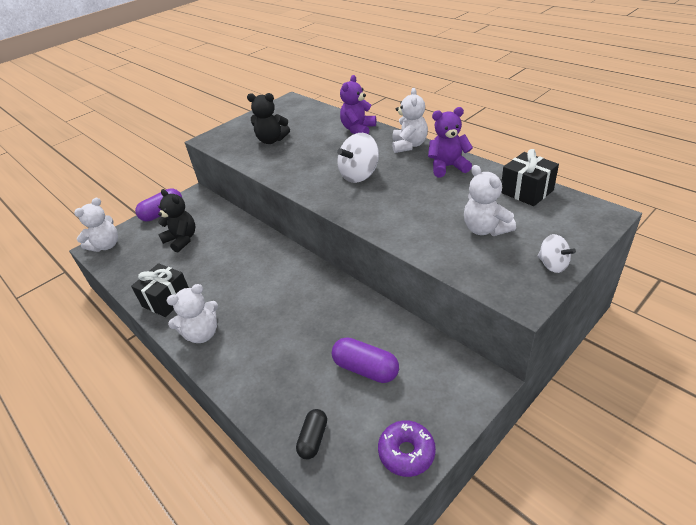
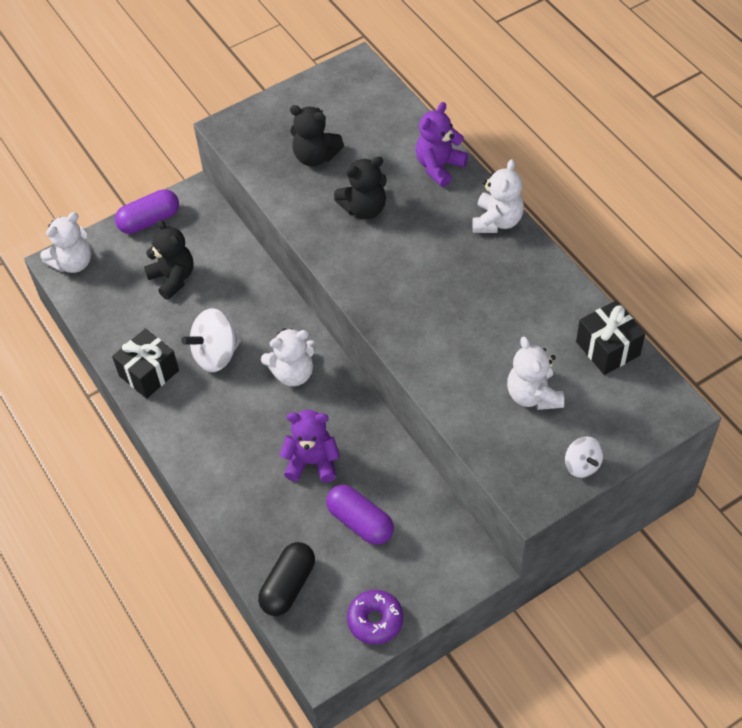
camera: 10 degrees right, 15 degrees up
white teddy bear [166,284,218,343] -> white teddy bear moved to [261,328,317,386]
black capsule [296,409,327,459] -> black capsule [258,542,315,616], size x1.53
white spinning top [337,133,379,183] -> white spinning top moved to [181,308,241,372]
purple teddy bear [428,107,473,177] -> purple teddy bear moved to [279,410,340,483]
none -> black teddy bear [334,157,387,219]

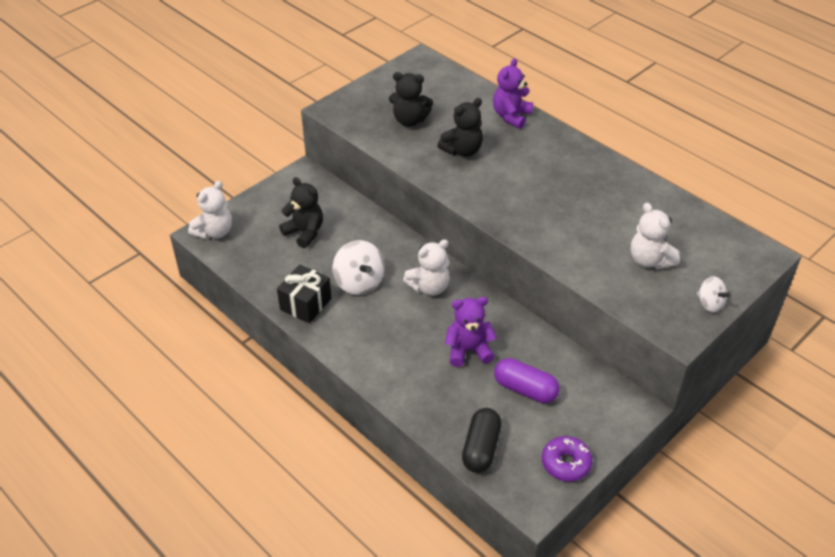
camera: 15 degrees left, 10 degrees down
purple capsule [115,189,179,234] -> none
white spinning top [181,308,241,372] -> white spinning top turned 75 degrees counterclockwise [333,240,385,295]
white teddy bear [473,159,524,233] -> none
black gift [576,301,645,375] -> none

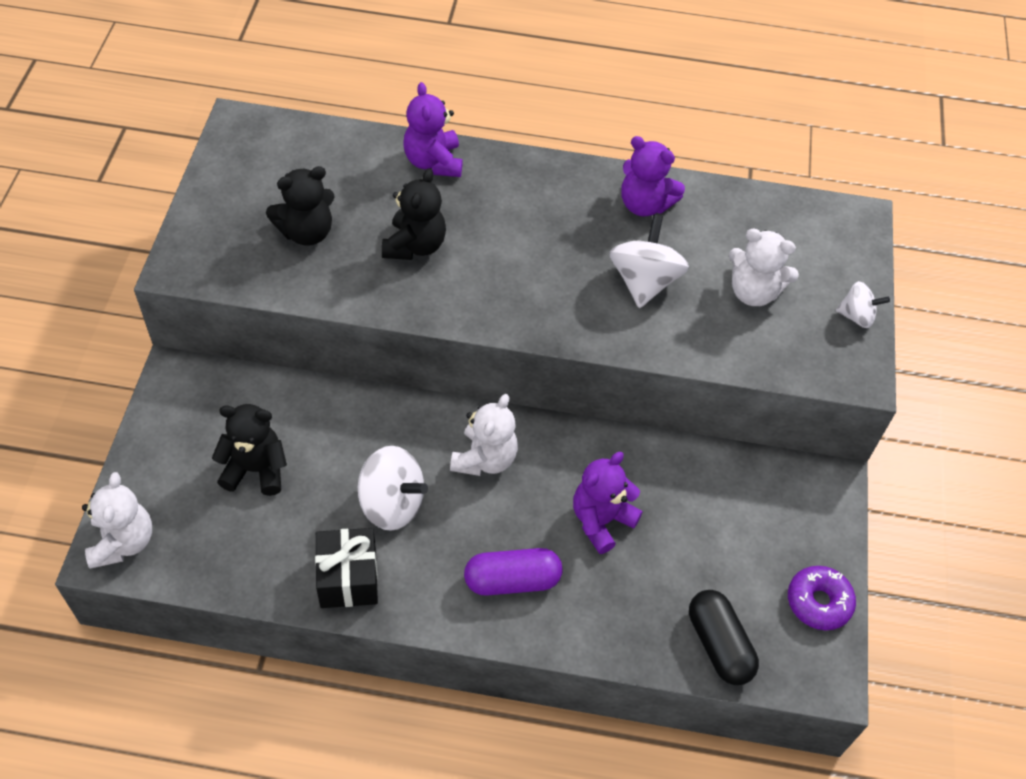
camera: 40 degrees left, 10 degrees up
purple capsule [494,358,560,403] -> purple capsule moved to [464,548,562,596]
none -> white spinning top [609,215,689,308]
none -> purple teddy bear [621,136,685,217]

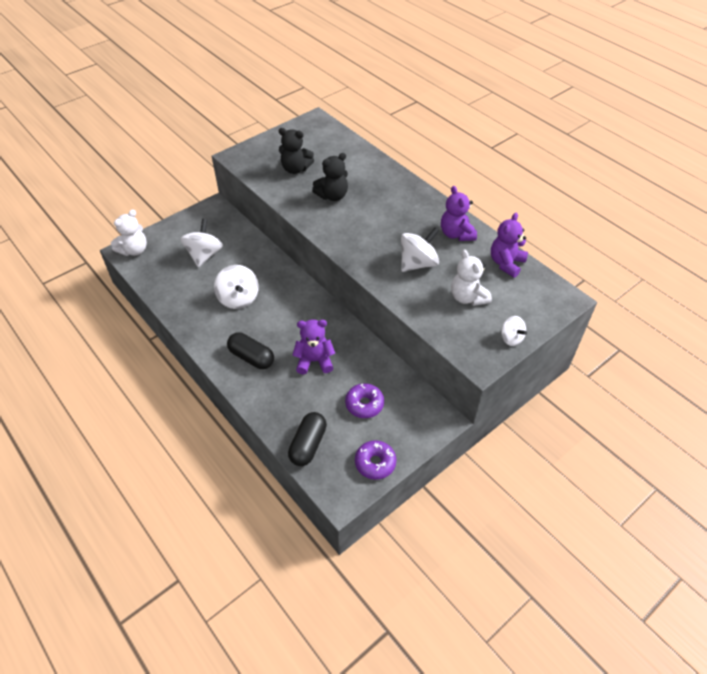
camera: 45 degrees right, 5 degrees down
black teddy bear [212,404,287,496] -> white spinning top [180,219,223,267]
black gift [315,528,378,608] -> none
purple teddy bear [404,82,463,177] -> purple teddy bear moved to [491,213,528,278]
white teddy bear [450,394,518,476] -> none
purple capsule [464,548,562,596] -> black capsule [227,333,274,369]
none -> purple donut [345,383,384,418]

